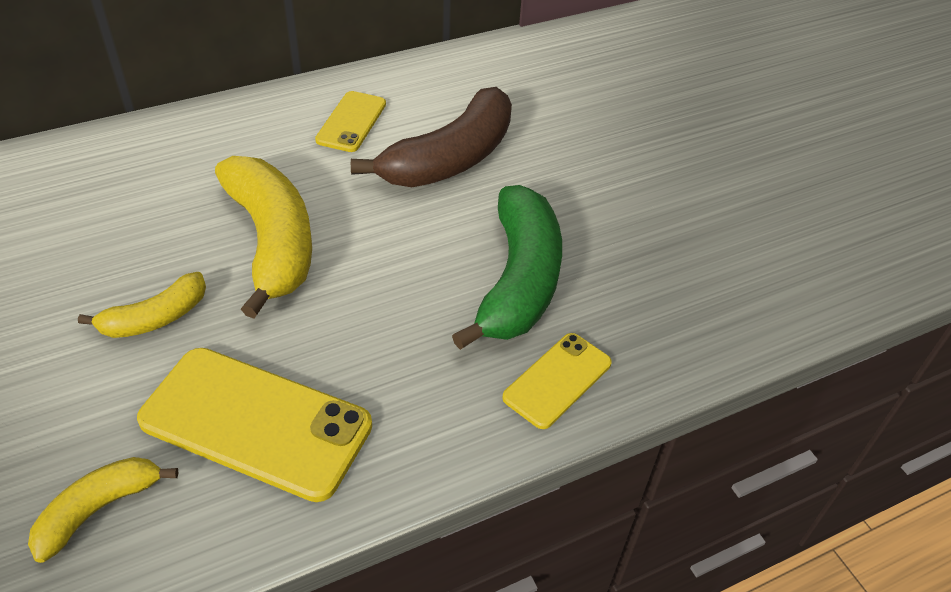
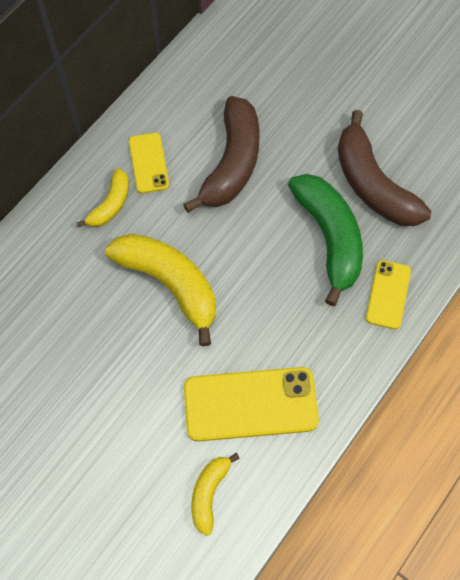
camera: 25 degrees left, 20 degrees up
yellow banana [78,272,206,338] -> yellow banana moved to [76,168,129,227]
none -> brown banana [338,110,431,226]

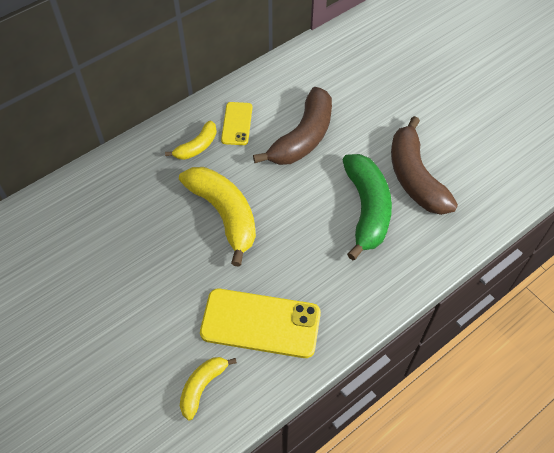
camera: 15 degrees right, 10 degrees down
yellow phone [366,260,411,329] -> none

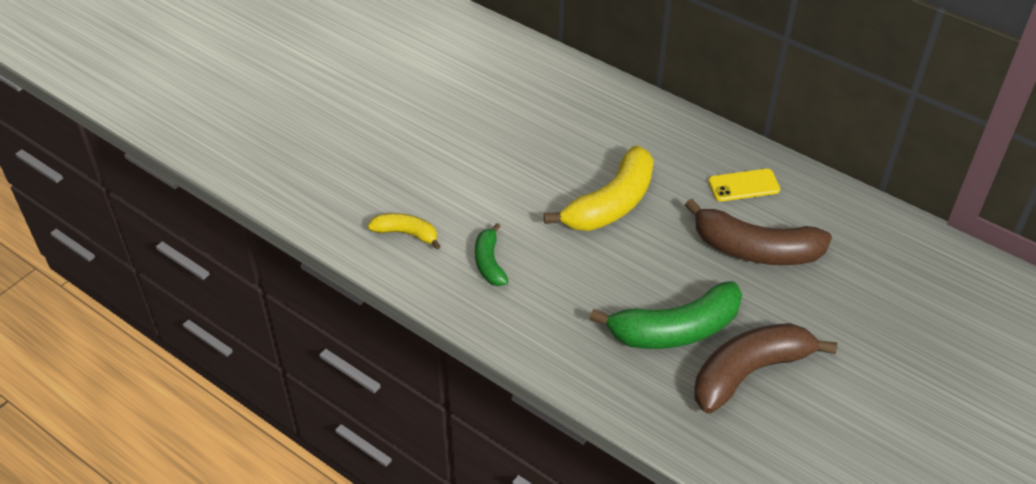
camera: 75 degrees right, 10 degrees down
yellow banana [165,120,217,160] -> none
yellow phone [200,289,321,358] -> green banana [475,223,508,286]

